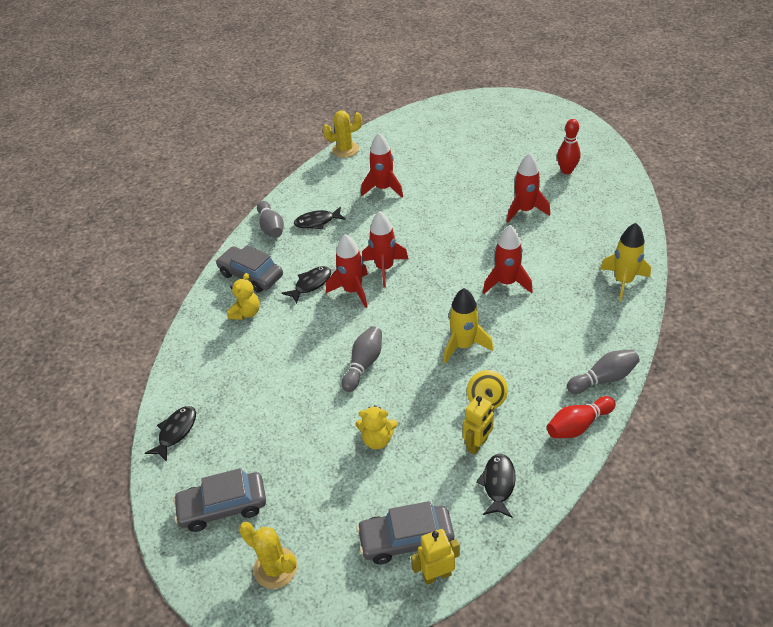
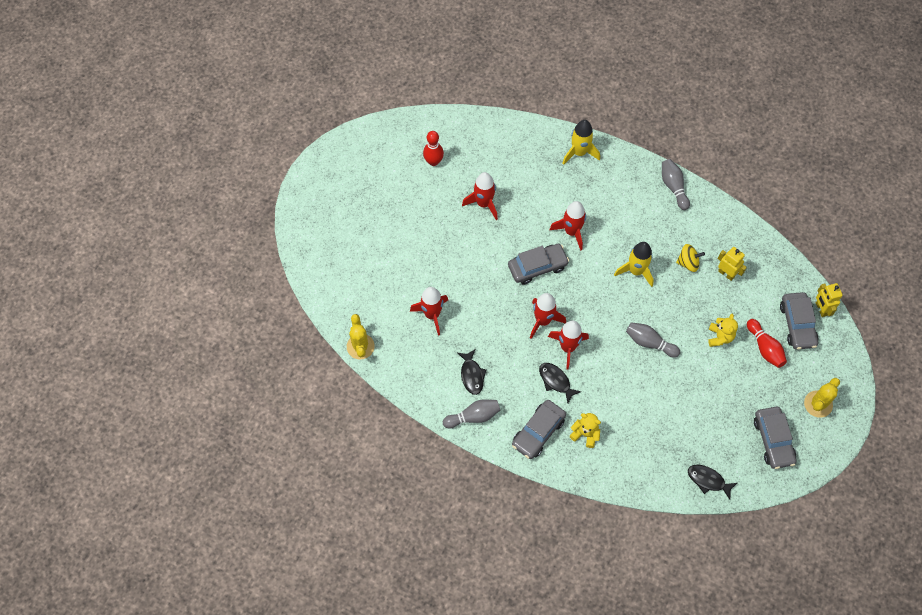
camera: 90 degrees left, 20 degrees up
black fish [476,454,516,517] -> none
red bowling pin [547,396,616,438] -> red bowling pin moved to [747,319,787,368]
none -> grey car [508,244,569,284]

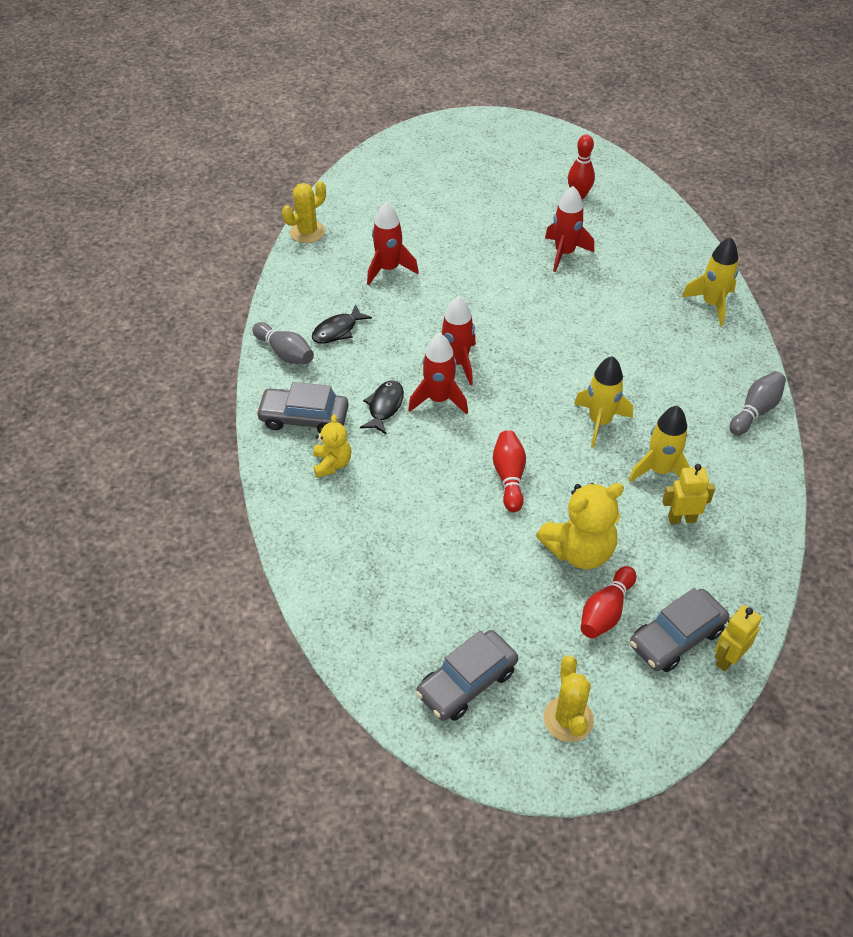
camera: 60 degrees right, 15 degrees down
grey car [508,244,569,284] -> none
red rocket [550,201,586,251] -> none
grey bowling pin [626,322,680,358] -> red bowling pin [493,430,526,512]
yellow spinning top [676,244,705,272] -> yellow rocket [628,406,690,482]
black fish [688,465,737,500] -> none
yellow teddy bear [708,314,738,347] -> yellow teddy bear [536,483,624,569], size x1.71
yellow robot [718,247,747,281] -> yellow robot turned 105 degrees counterclockwise [662,464,715,524]
yellow cactus [804,378,840,418] -> yellow cactus turned 75 degrees clockwise [544,655,594,742]

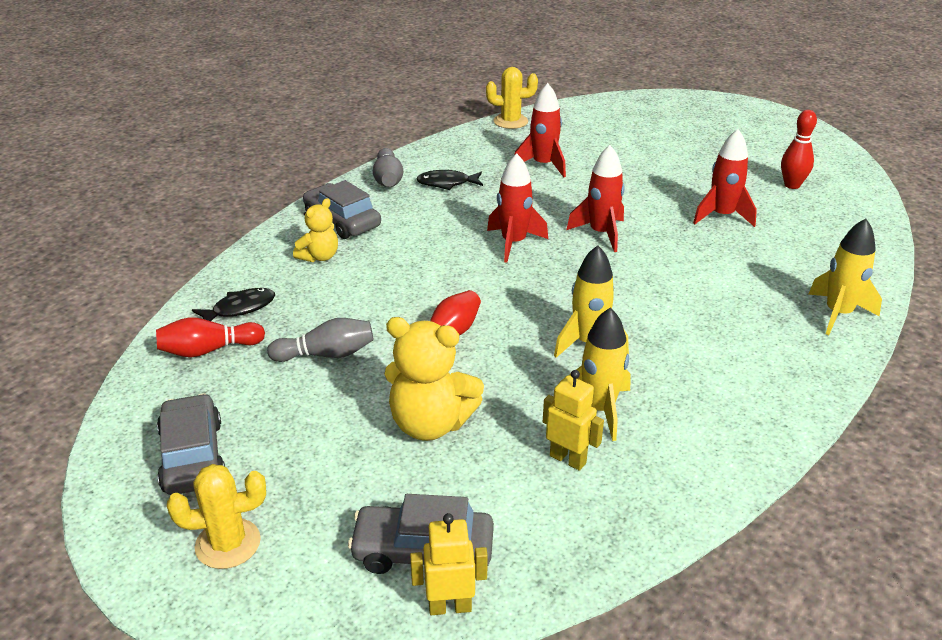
camera: 40 degrees right, 15 degrees down
black fish [360,380,404,435] -> black fish moved to [192,288,275,321]
red rocket [408,333,468,414] -> red rocket moved to [566,145,625,252]
grey car [416,630,518,721] -> grey car turned 75 degrees clockwise [157,393,225,495]
yellow cactus [544,655,594,742] -> yellow cactus turned 45 degrees clockwise [167,464,266,569]
red bowling pin [581,566,636,638] -> red bowling pin moved to [156,317,265,357]
grey bowling pin [730,371,786,435] -> grey bowling pin moved to [267,318,374,362]

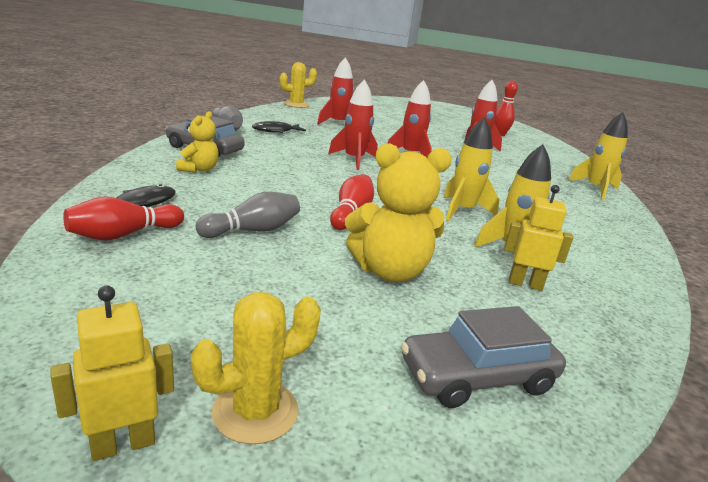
camera: 25 degrees left, 10 degrees down
grey car [157,393,225,495] -> none
yellow robot [410,513,488,615] -> yellow robot moved to [50,286,174,461]

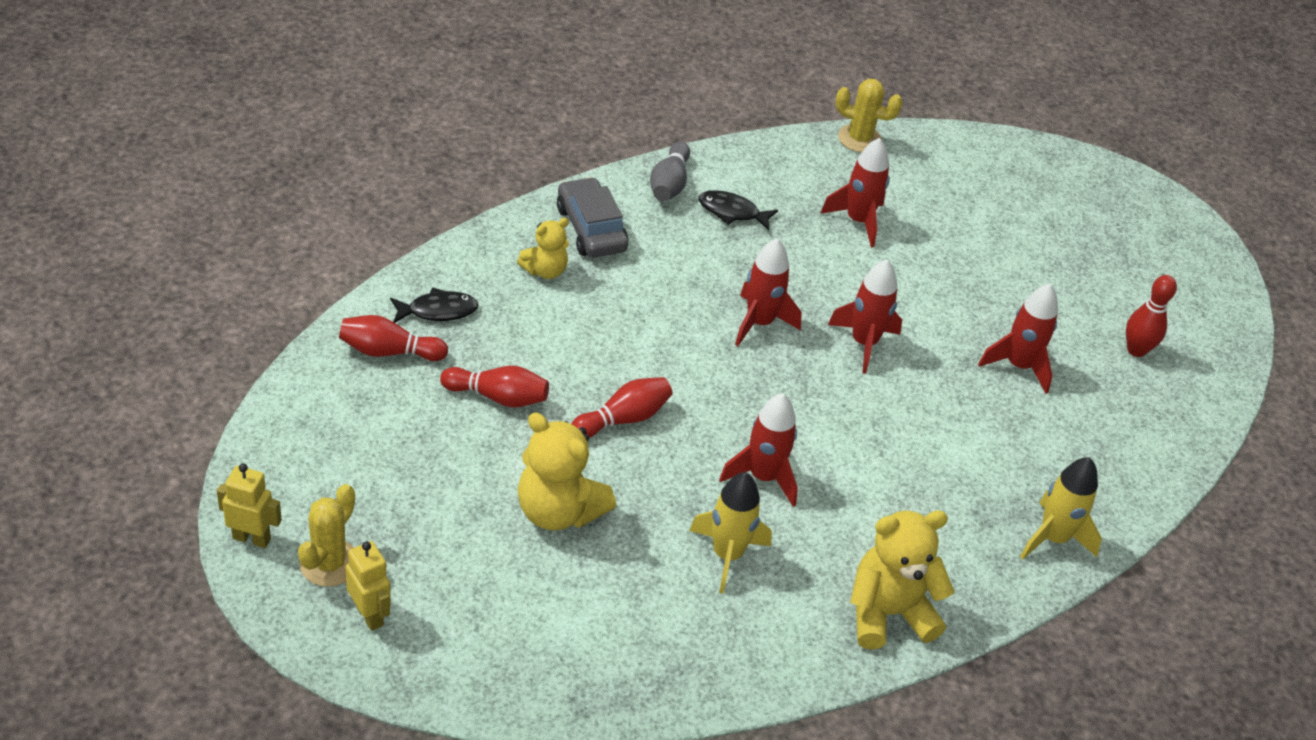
camera: 40 degrees right, 20 degrees up
yellow cactus [191,292,321,444] -> yellow cactus turned 75 degrees counterclockwise [298,484,355,587]
grey bowling pin [196,192,300,238] -> red bowling pin [440,366,549,408]
grey car [401,306,566,408] -> none
yellow rocket [443,117,499,221] -> red rocket [719,393,798,507]
yellow robot [505,185,573,291] -> yellow robot moved to [345,541,391,631]
none -> yellow teddy bear [850,510,954,650]

